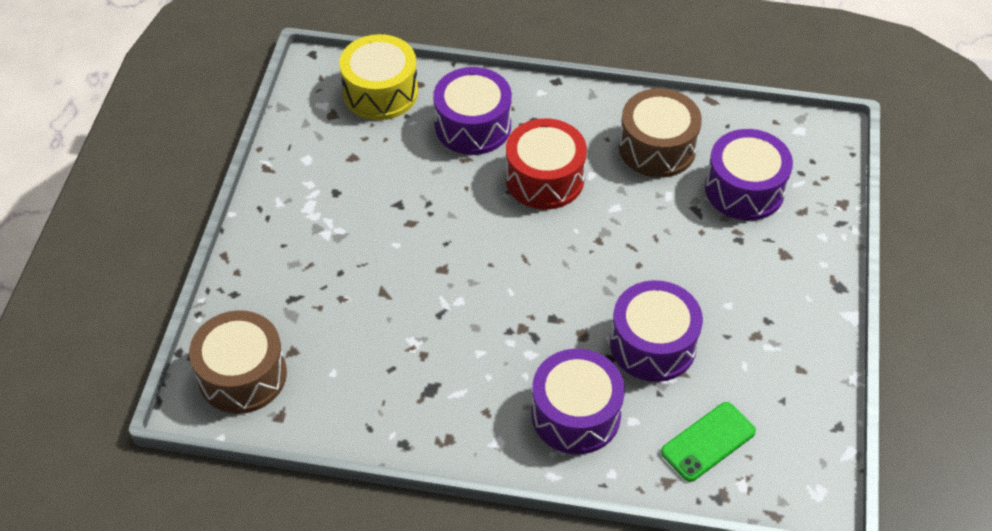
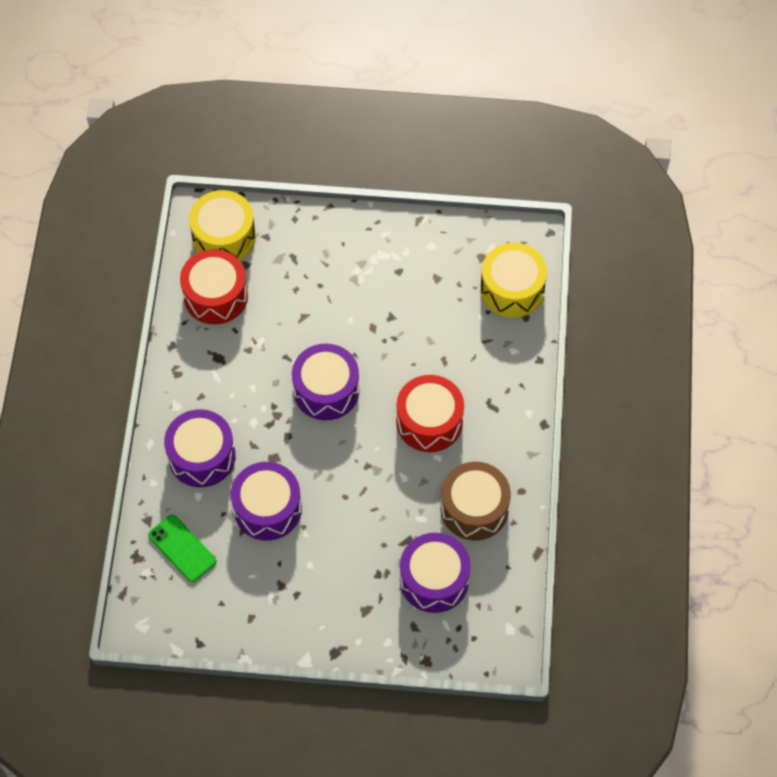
camera: 85 degrees right, 10 degrees up
brown drum [189,310,287,414] -> yellow drum [189,190,256,260]
purple drum [433,67,512,155] -> purple drum moved to [292,344,359,420]
none -> red drum [180,249,248,324]

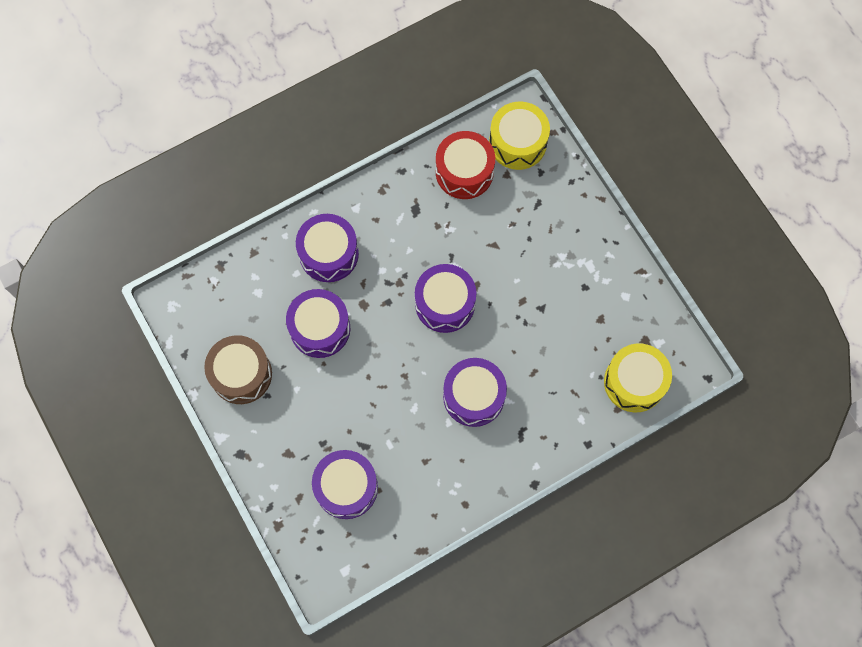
camera: 55 degrees right, 10 degrees up
green phone [148,515,216,582] -> none
red drum [396,375,464,452] -> purple drum [443,358,507,427]
brown drum [441,462,511,541] -> brown drum moved to [204,335,272,404]

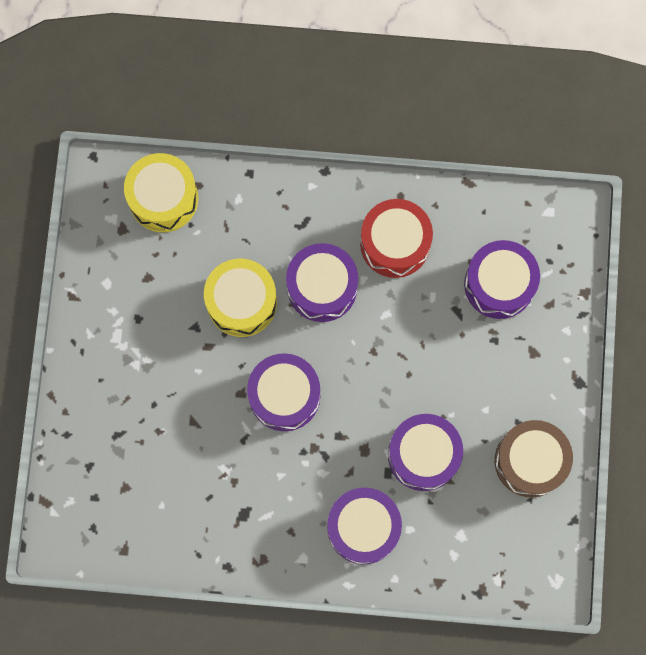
camera: 145 degrees left, 5 degrees up
red drum [436,131,495,199] -> red drum moved to [360,199,433,278]
yellow drum [489,102,550,170] -> yellow drum moved to [204,258,277,337]

